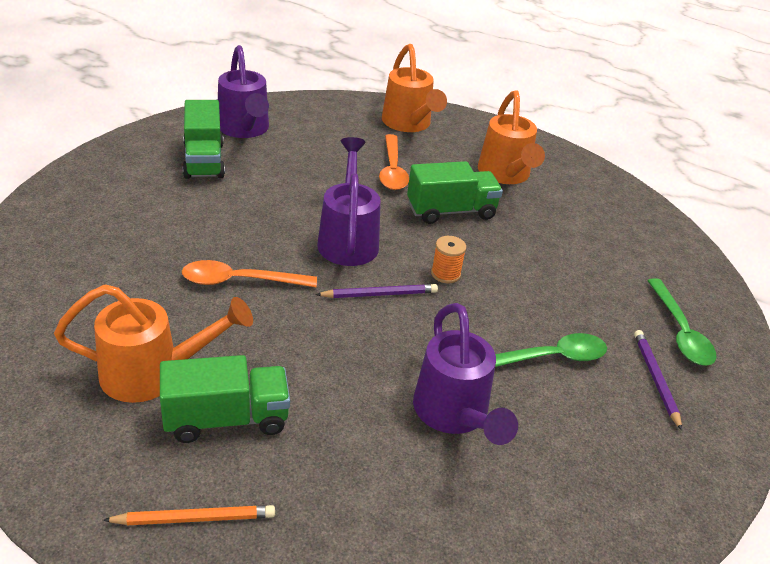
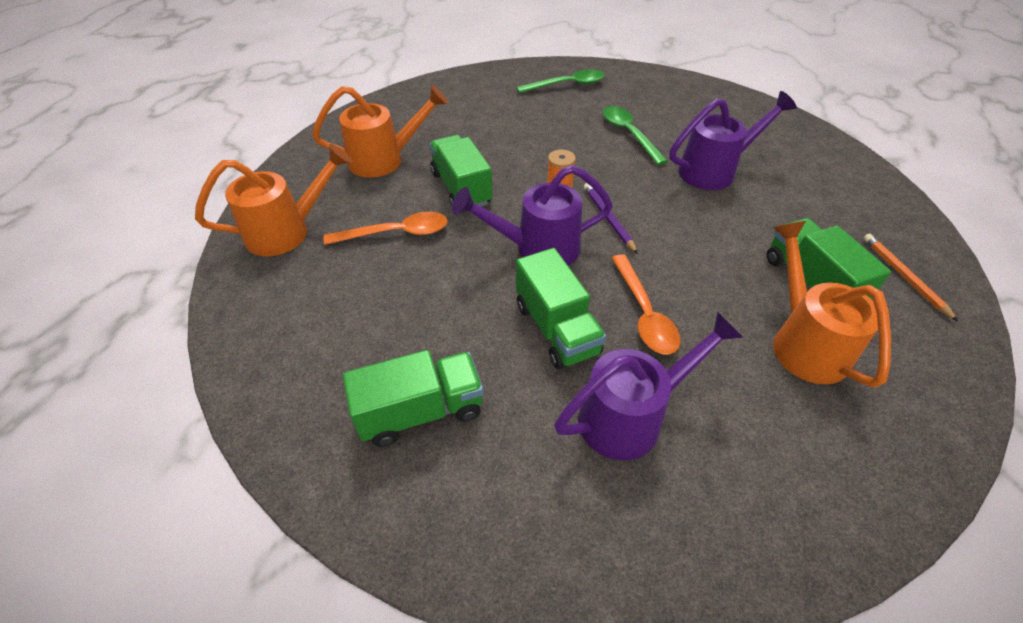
camera: 95 degrees left, 10 degrees up
purple watering can [218,45,269,138] -> purple watering can moved to [554,311,744,461]
purple pencil [634,330,682,430] -> none
none -> green truck [516,248,607,369]

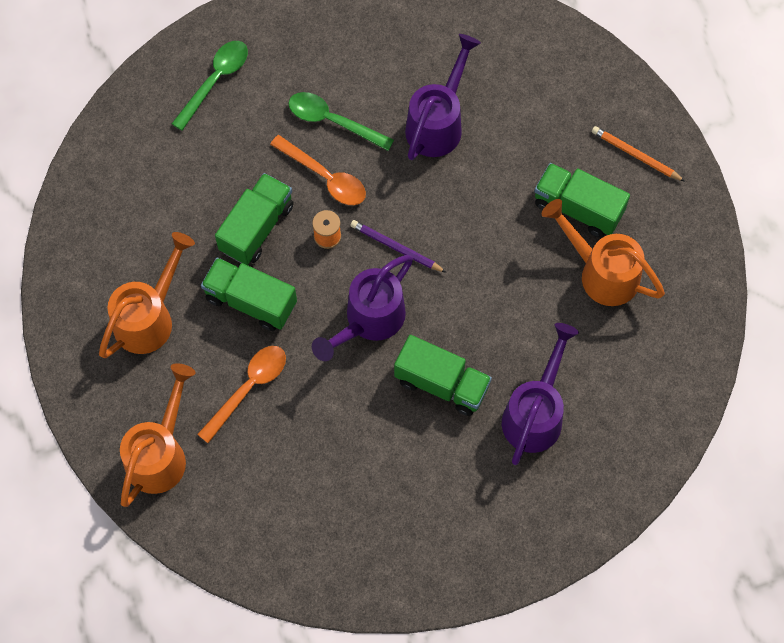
camera: 40 degrees left, 20 degrees up
green truck [343,350,484,447] -> green truck moved to [215,173,294,265]
orange spoon [611,254,681,355] -> orange spoon moved to [270,135,366,205]

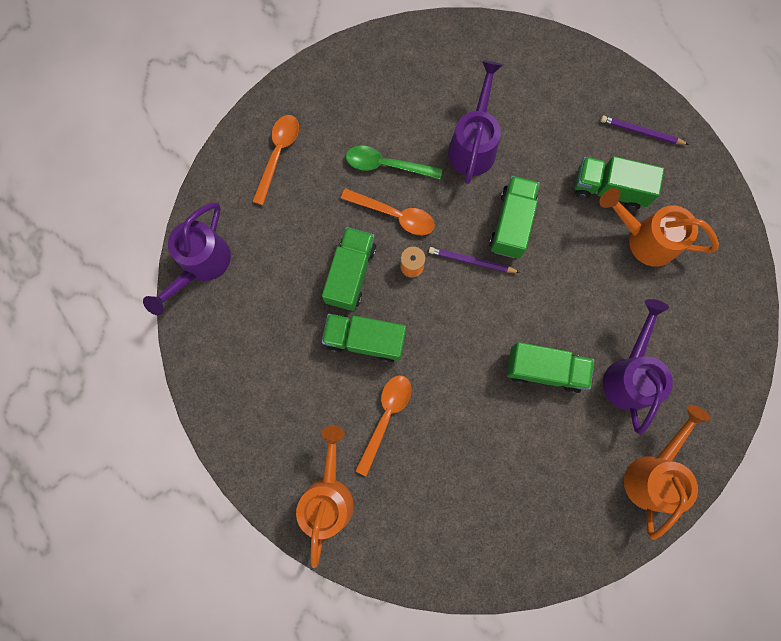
camera: 15 degrees left, 10 degrees up
orange watering can [99,232,195,358] -> orange watering can moved to [624,405,711,540]
green spoon [172,41,248,131] -> orange spoon [252,115,299,205]
purple watering can [312,255,413,361] -> purple watering can moved to [143,202,231,315]
orange pencil [592,126,685,181] -> purple pencil [601,116,689,145]
none -> green truck [489,176,540,258]

